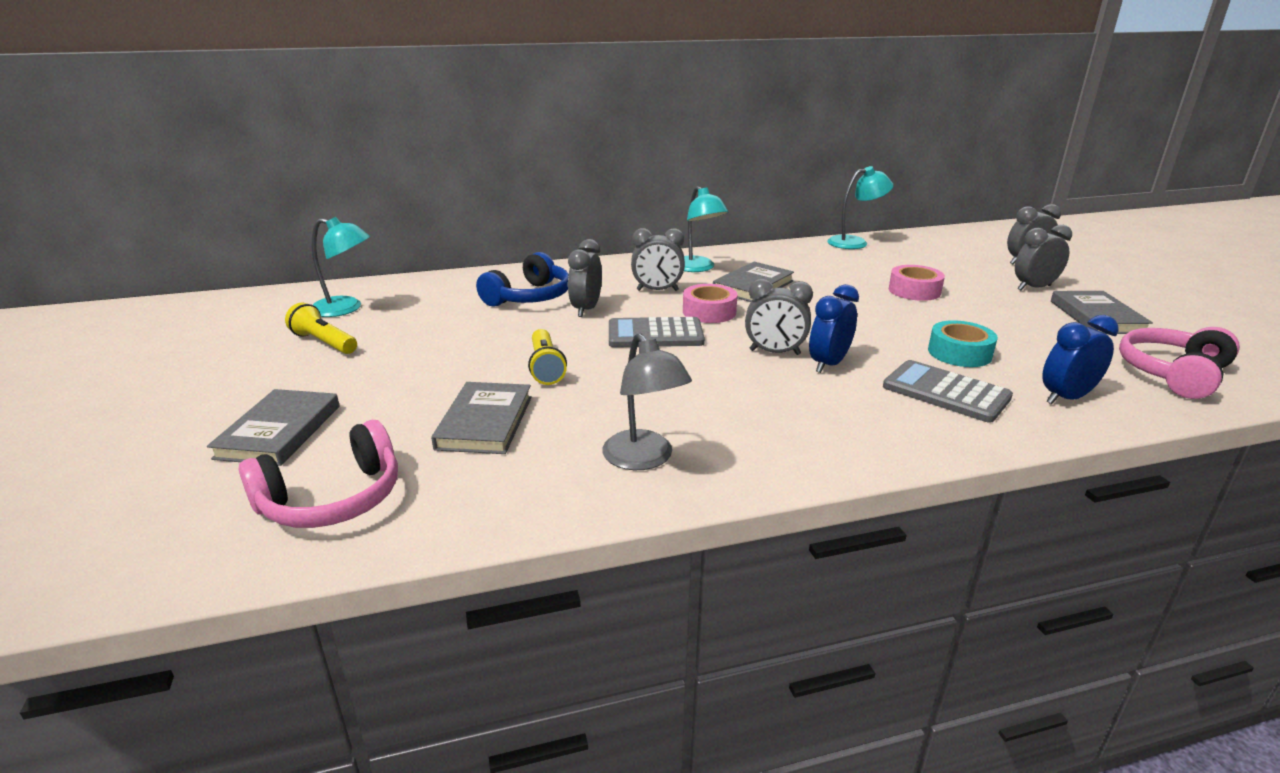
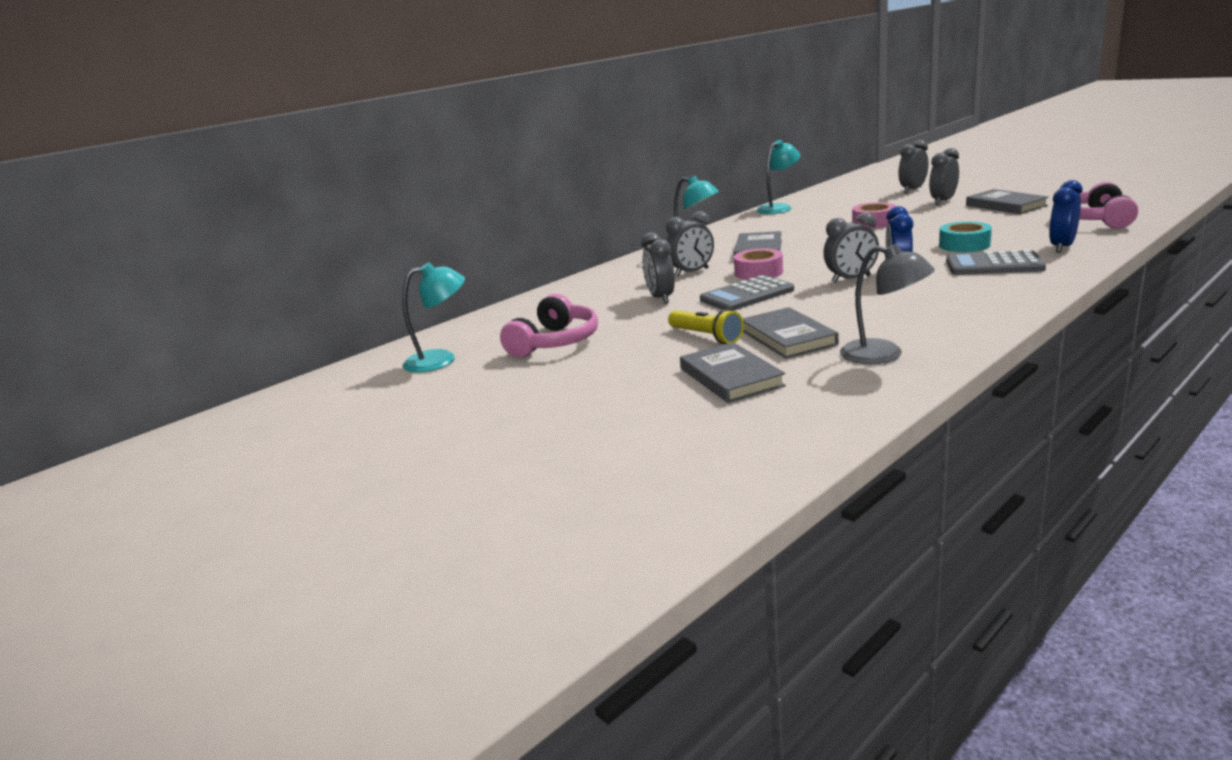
camera: 25 degrees left, 5 degrees down
grey book [207,389,340,466] -> grey book moved to [742,307,839,359]
pink headphones [239,420,398,528] -> pink headphones moved to [500,294,598,357]
yellow flashlight [285,303,357,354] -> none
blue headphones [476,252,569,307] -> none

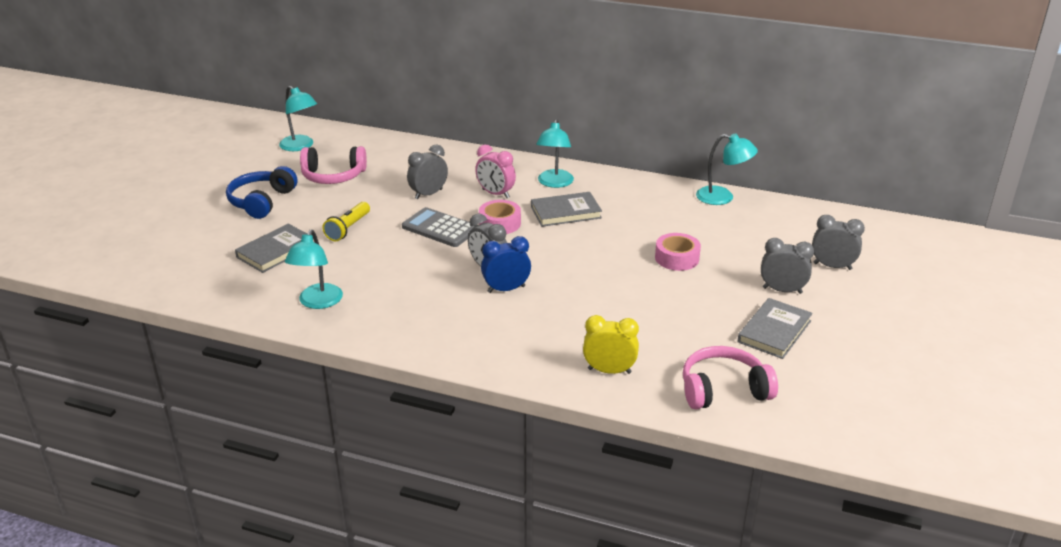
camera: 60 degrees right, 10 degrees up
grey clock [666,211,714,276] -> pink clock [475,145,516,198]
grey book [742,307,839,359] -> none
grey lamp [840,244,935,364] -> turquoise lamp [285,230,343,309]
turquoise tape [939,222,992,252] -> none
grey calculator [946,250,1046,275] -> none
blue clock [1049,180,1083,253] -> yellow clock [583,315,639,374]
none -> blue headphones [226,166,298,219]

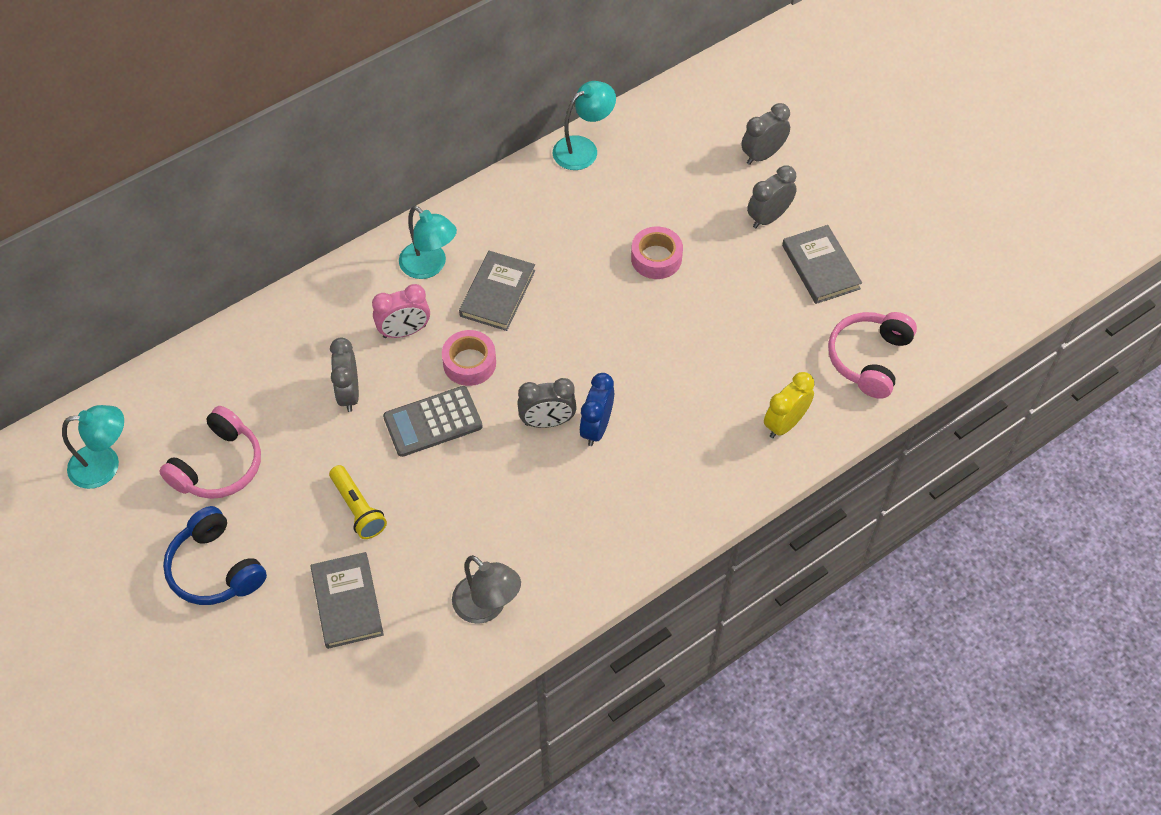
camera: 55 degrees left, 25 degrees up
turquoise lamp [285,230,343,309] -> grey lamp [452,555,521,624]

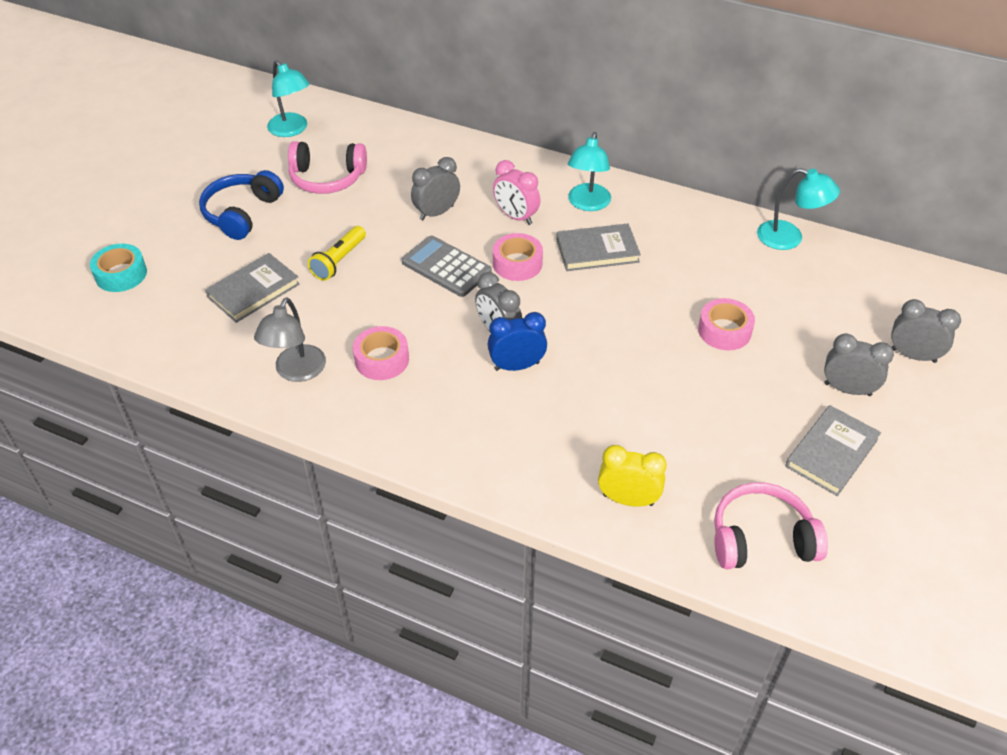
camera: 60 degrees right, 10 degrees down
none -> turquoise tape [90,244,147,292]
none -> pink tape [353,326,409,380]

